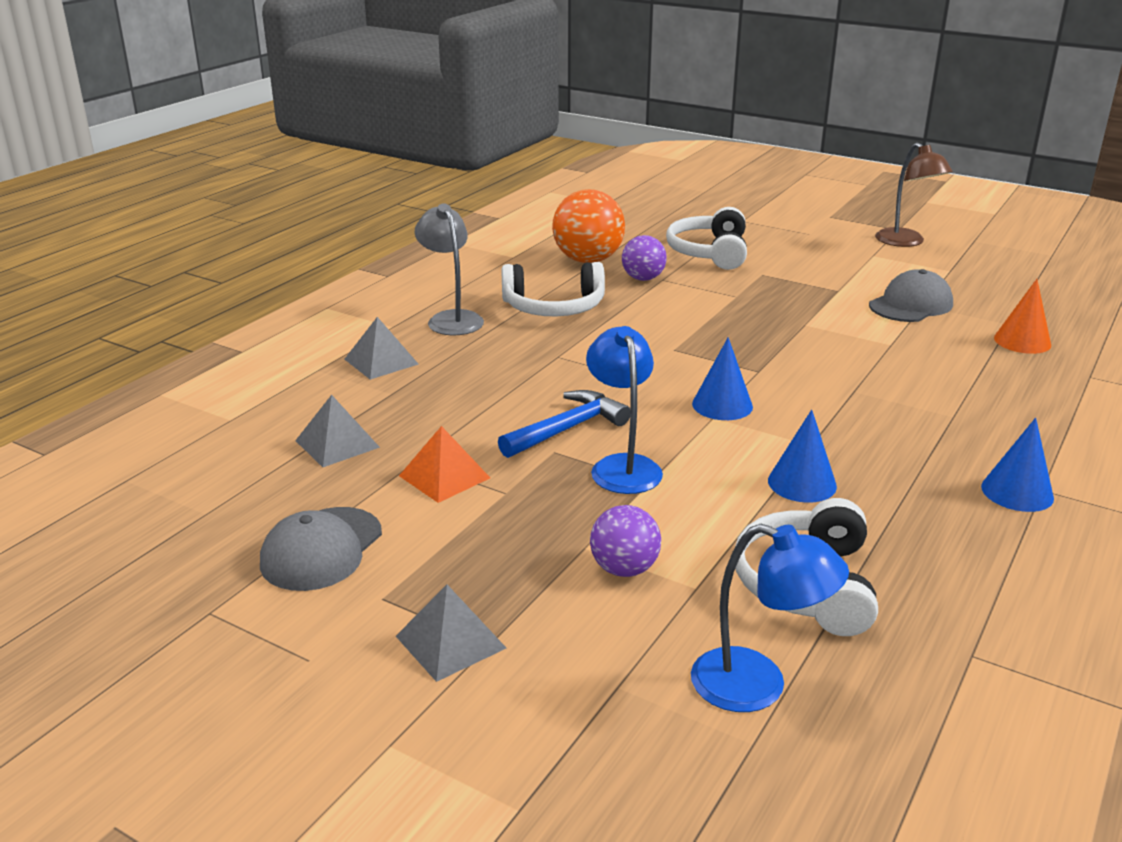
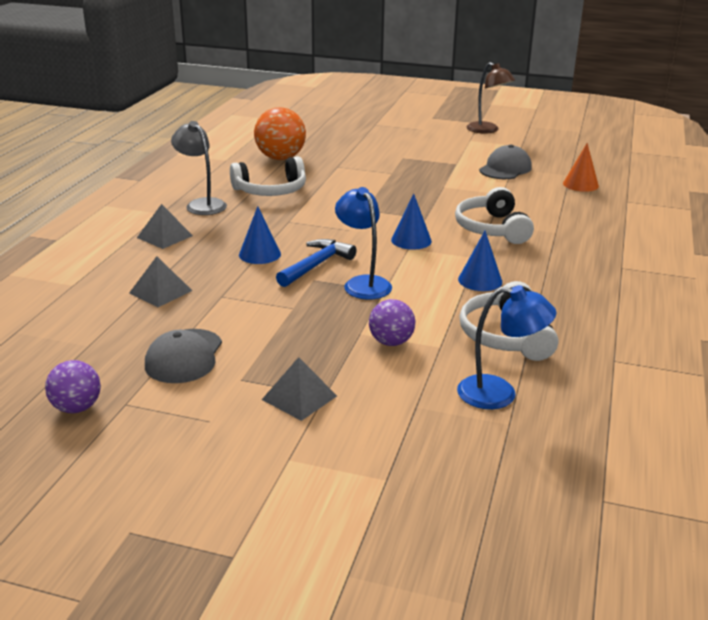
camera: 15 degrees left, 0 degrees up
orange pyramid [399,426,490,503] -> none
purple ball [622,235,667,281] -> purple ball moved to [45,360,101,413]
white headphones [666,207,747,270] -> white headphones moved to [455,187,534,244]
blue cone [981,418,1054,512] -> blue cone moved to [239,206,281,264]

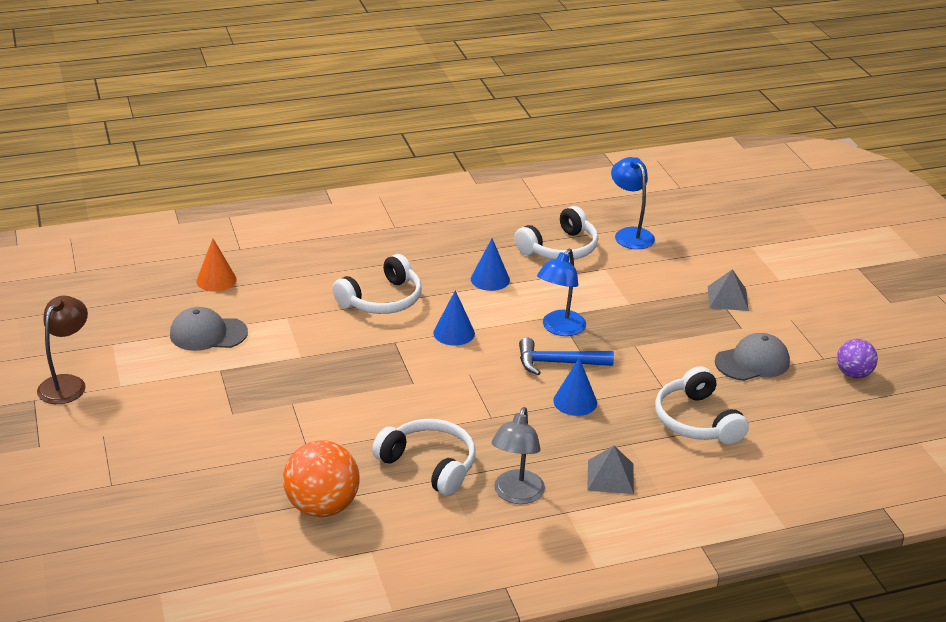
camera: 125 degrees left, 5 degrees up
grey pyramid [129,256,192,307] -> white headphones [655,366,749,445]
purple ball [369,299,415,346] -> none

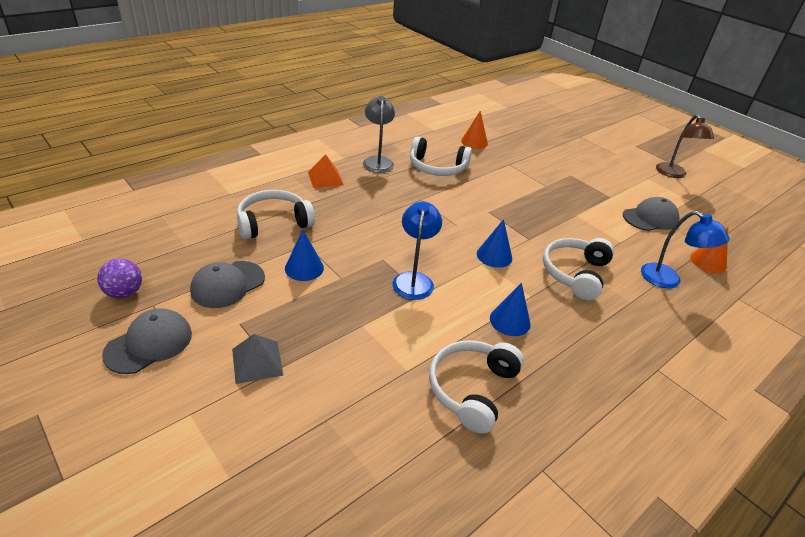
camera: 155 degrees right, 5 degrees up
orange ball [283,440,360,517] -> orange cone [461,111,488,149]
blue hammer [519,338,614,375] -> none
blue cone [553,358,597,416] -> blue cone moved to [285,230,324,281]
grey pyramid [587,446,634,494] -> orange pyramid [308,154,344,188]
blue lamp [611,157,655,249] -> blue lamp moved to [641,211,729,289]
white headphones [655,366,749,445] -> white headphones turned 75 degrees counterclockwise [237,190,315,240]
none -> grey cap [102,308,192,374]

